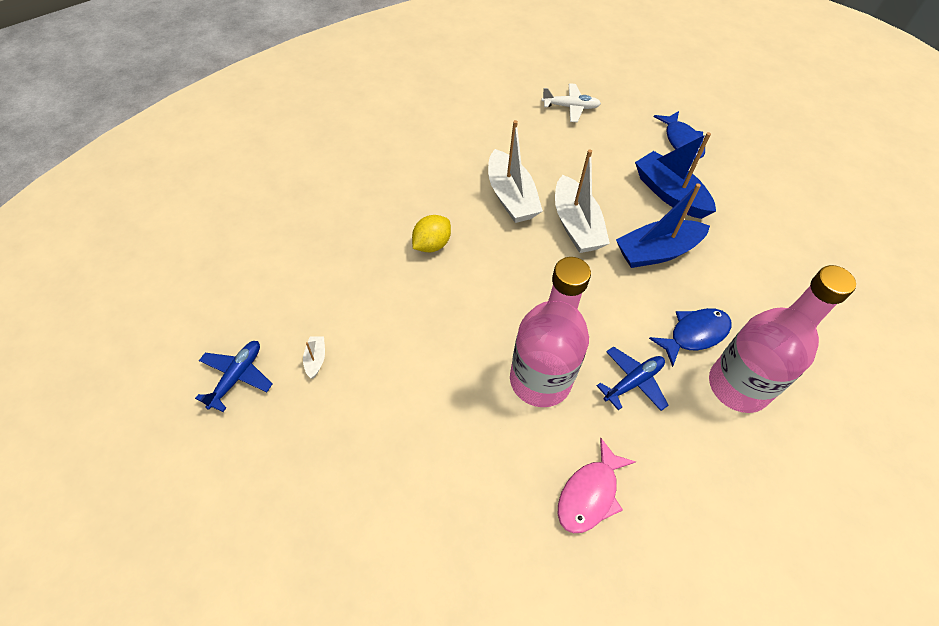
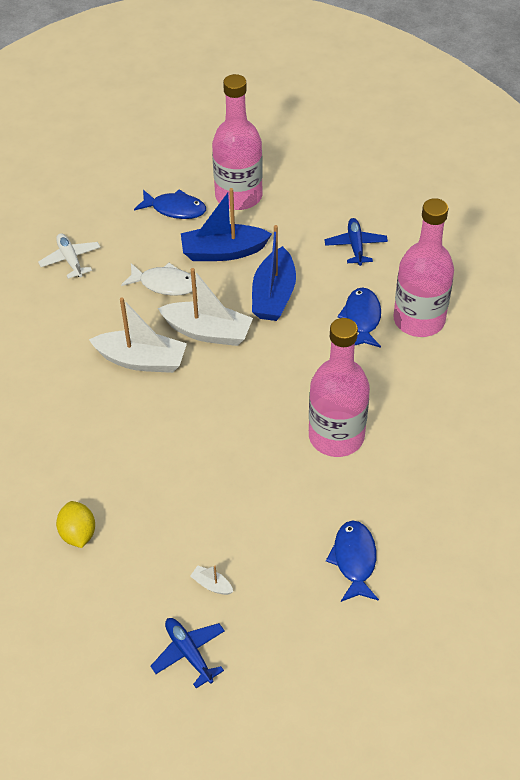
camera: 55 degrees left, 5 degrees down
yellow lemon [412,215,451,252] -> yellow lemon moved to [56,501,95,548]
white plane [542,83,601,122] -> white plane turned 60 degrees counterclockwise [38,233,101,279]
pink fish [558,438,636,533] -> none
blue plane [597,346,669,411] -> blue plane moved to [324,218,388,266]
none -> white fish [121,263,197,296]
none -> pink bottle [212,74,263,210]
none -> blue fish [326,520,379,602]

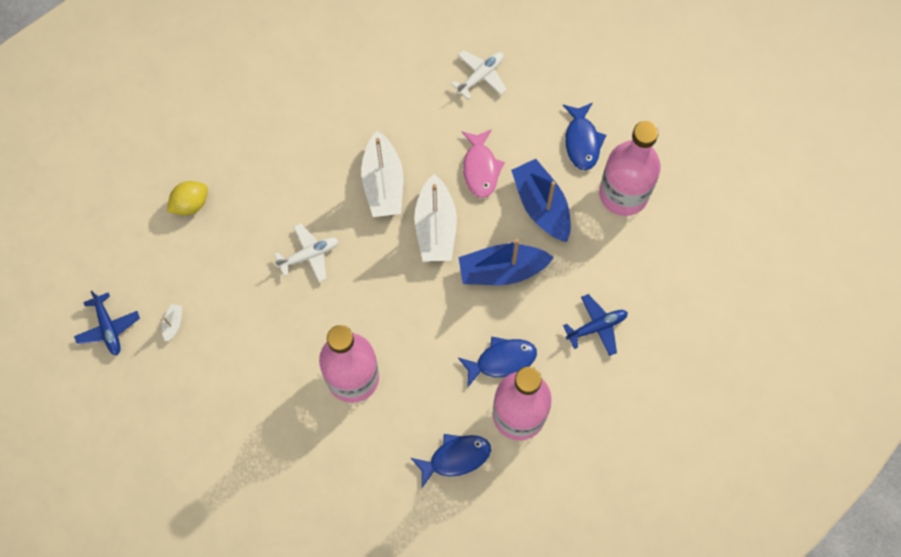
camera: 70 degrees right, 20 degrees up
white fish [121,263,197,296] -> pink fish [462,129,505,198]
blue plane [150,618,225,688] -> blue plane turned 120 degrees clockwise [74,291,140,355]
blue fish [326,520,379,602] -> blue fish moved to [411,434,491,488]
none -> white plane [274,223,338,282]

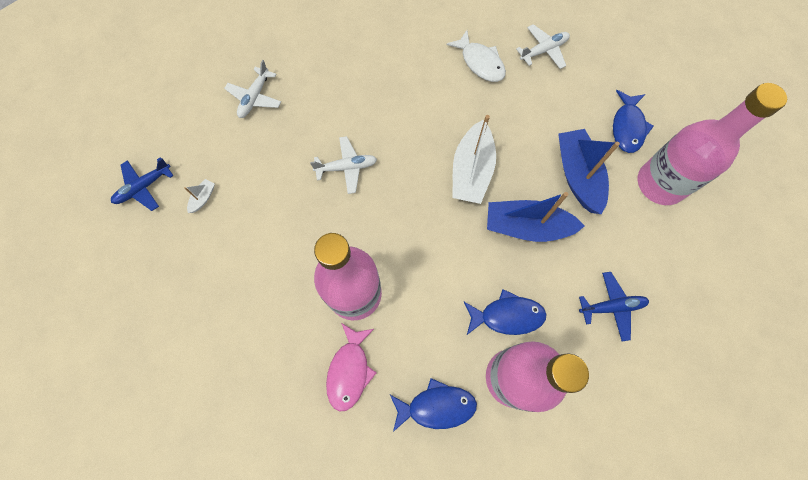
camera: 15 degrees right, 0 degrees up
blue plane [74,291,140,355] -> blue plane turned 60 degrees clockwise [111,157,174,211]
yellow lemon [167,181,208,215] -> white plane [224,60,281,118]
white boat [361,131,403,217] -> none
pink fish [462,129,505,198] -> pink fish moved to [326,323,377,412]
none -> white fish [446,30,506,82]

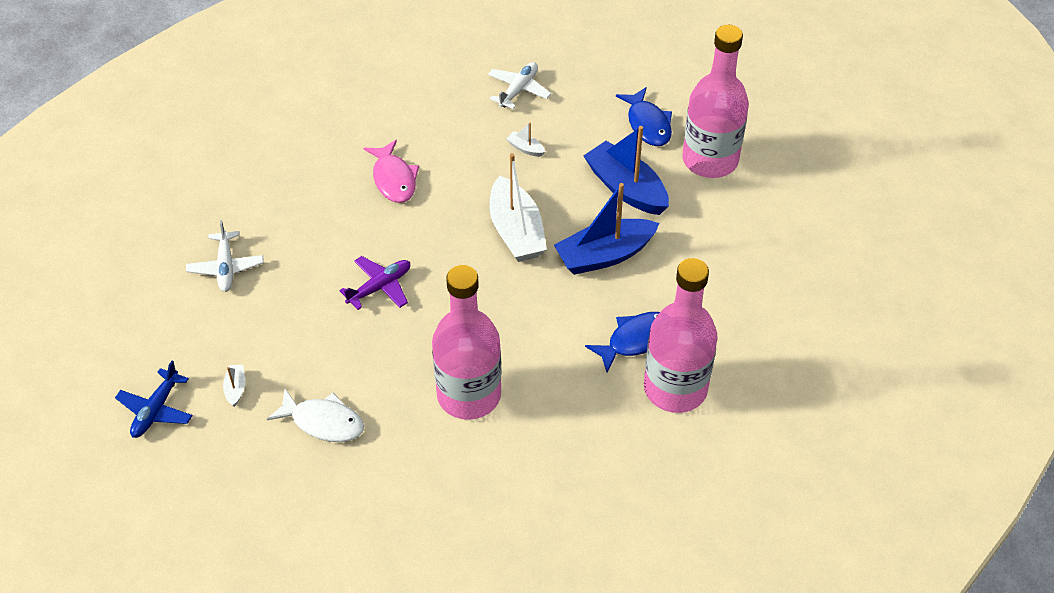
camera: 30 degrees left, 20 degrees down
white plane [310,136,377,194] -> purple plane [339,256,410,310]
pink fish [326,323,377,412] -> pink fish moved to [364,140,419,203]
blue fish [390,378,477,432] -> none
white fish [446,30,506,82] -> white fish moved to [267,389,364,442]
blue plane [579,272,649,341] -> none
none -> white boat [506,123,545,157]

